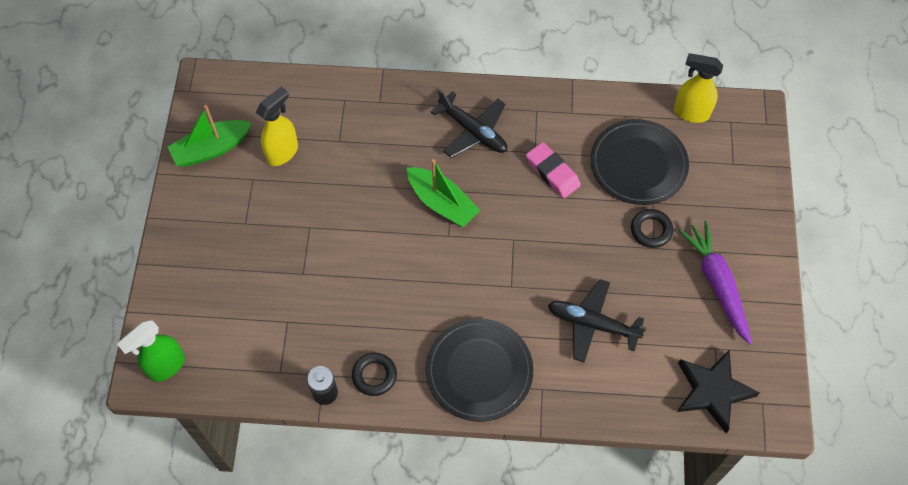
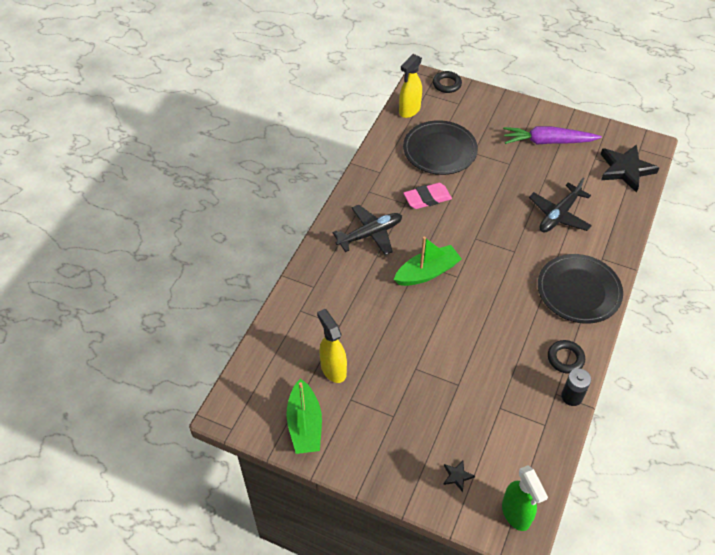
camera: 70 degrees left, 10 degrees down
black ring [631,209,673,248] -> black ring moved to [433,71,462,93]
none -> black star [443,461,475,492]

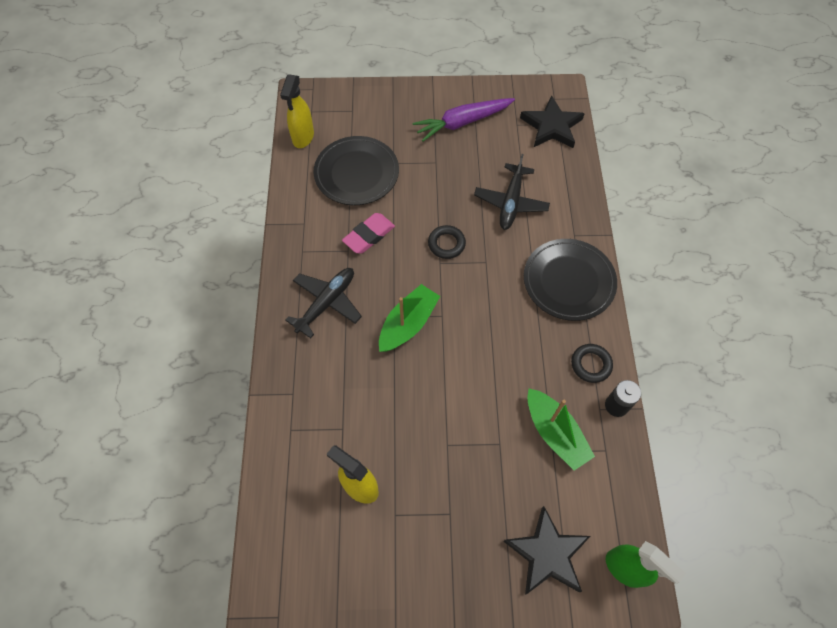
camera: 25 degrees left, 10 degrees up
green boat [286,379,322,454] -> green boat moved to [527,389,595,471]
black ring [433,71,462,93] -> black ring moved to [428,225,466,259]
black star [443,461,475,492] -> black star [503,506,590,595], size x2.31

